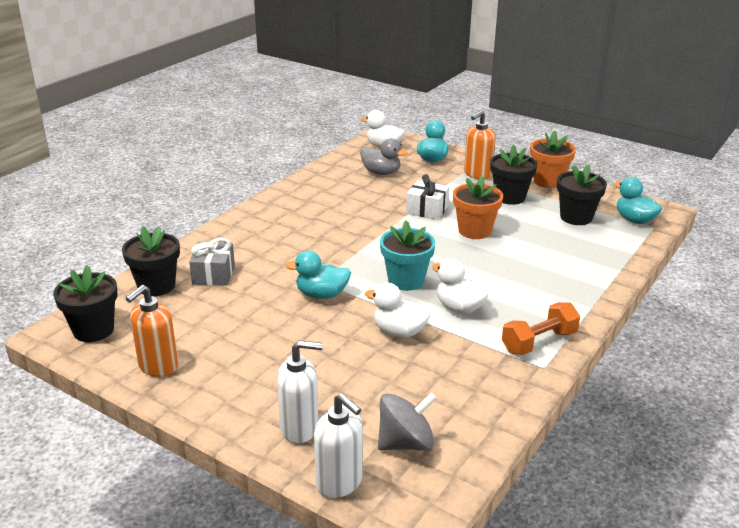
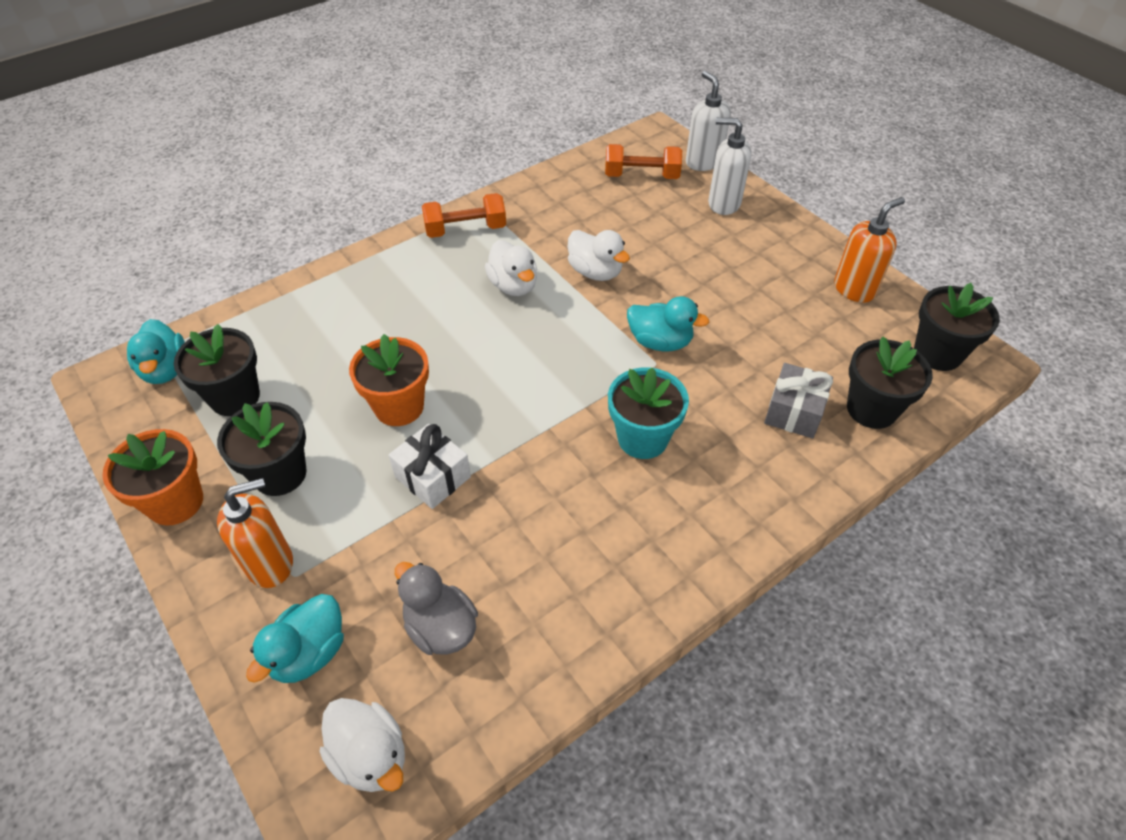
camera: 160 degrees left, 20 degrees up
grey spinning top [378,392,437,451] -> orange dumbbell [605,144,682,179]
turquoise flower pot [380,220,435,291] -> turquoise flower pot moved to [608,367,689,459]

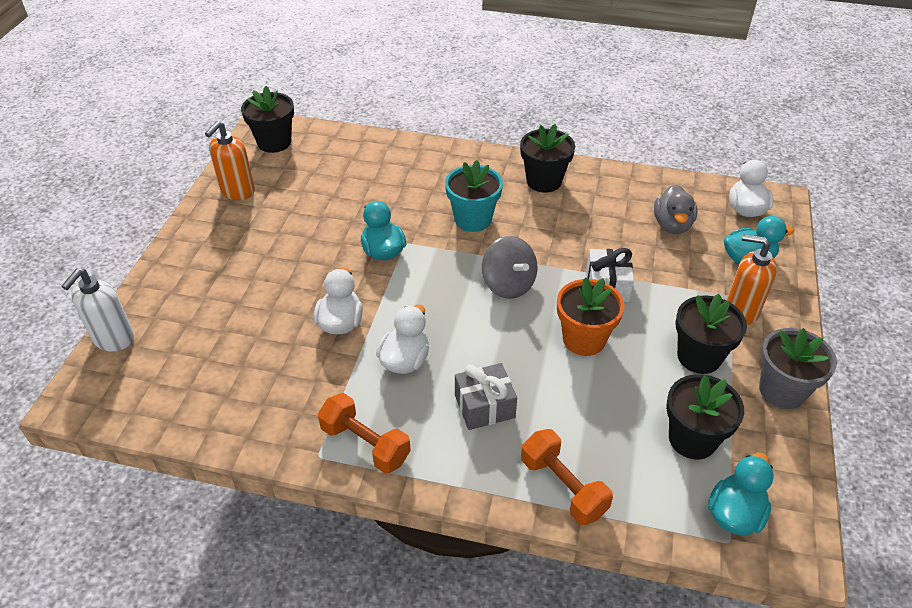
camera: 130 degrees left, 5 degrees down
orange flower pot [102,429,203,525] -> grey flower pot [759,328,837,409]
orange dumbbell [605,144,682,179] -> orange dumbbell moved to [521,429,613,525]
white soap dispenser [708,118,751,215] -> none
grey gift [764,363,833,438] -> grey gift moved to [455,363,517,430]
orange soap dispenser [834,197,905,303] -> orange soap dispenser turned 75 degrees counterclockwise [205,121,255,200]
black flower pot [847,336,933,429] -> black flower pot moved to [520,124,575,193]
none -> grey spinning top [482,236,538,299]

